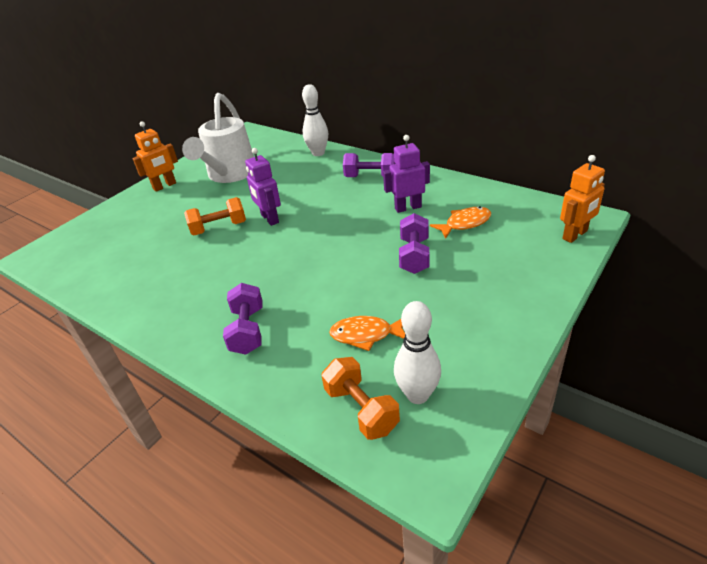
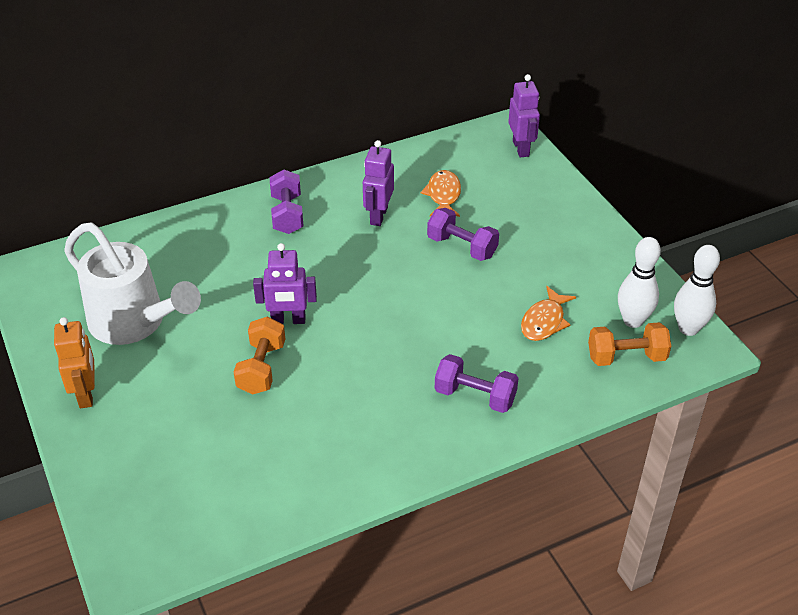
camera: 65 degrees left, 5 degrees up
white bowling pin [302,84,328,156] -> white bowling pin moved to [674,245,720,336]
purple dumbbell [343,153,395,177] -> purple dumbbell turned 45 degrees counterclockwise [270,170,304,234]
orange robot [560,155,605,243] -> purple robot [508,74,540,158]

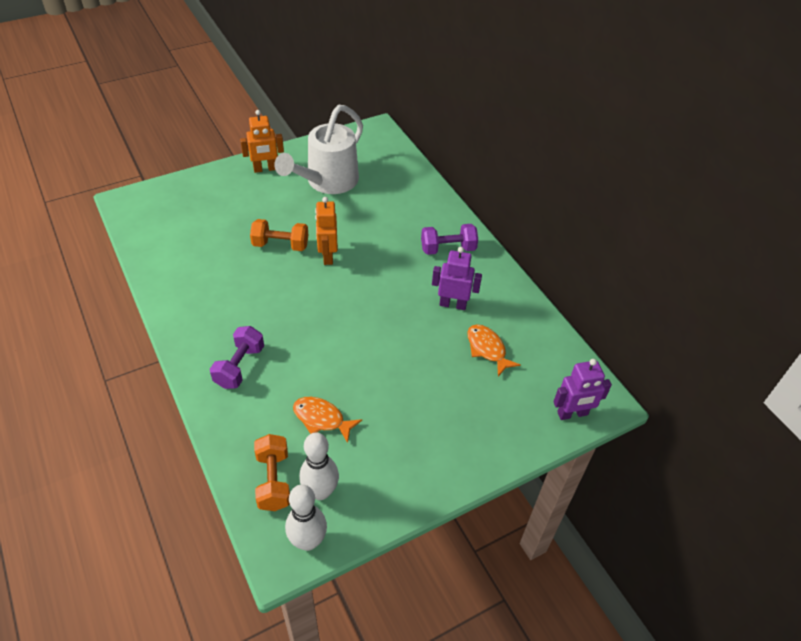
camera: 85 degrees right, 5 degrees up
purple robot [253,243,317,324] -> orange robot [315,197,338,265]
orange fish [421,170,461,217] -> orange fish turned 120 degrees counterclockwise [467,324,520,376]
purple dumbbell [427,208,499,261] -> none

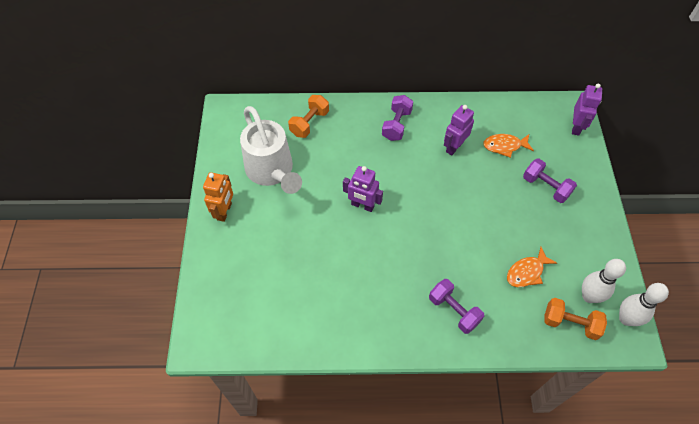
camera: 60 degrees left, 10 degrees up
orange dumbbell [250,219,308,251] -> orange dumbbell moved to [288,95,329,138]
orange robot [315,197,338,265] -> purple robot [343,166,383,212]
none -> purple dumbbell [523,158,577,203]

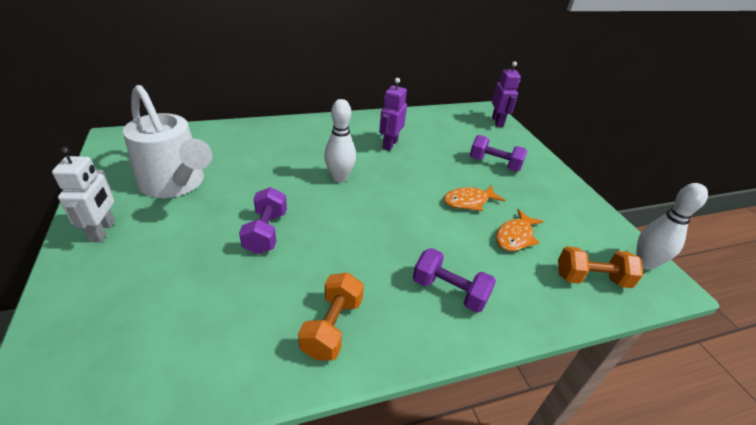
camera: 20 degrees left, 20 degrees down
orange robot [203,172,233,222] -> white robot [52,147,115,242]
orange dumbbell [288,95,329,138] -> orange dumbbell moved to [298,273,364,360]
purple robot [343,166,383,212] -> none
purple dumbbell [382,95,413,141] -> purple dumbbell moved to [239,187,287,254]
orange fish [483,134,534,158] -> orange fish moved to [443,185,505,211]
white bowling pin [582,259,626,303] -> white bowling pin moved to [324,99,356,182]

